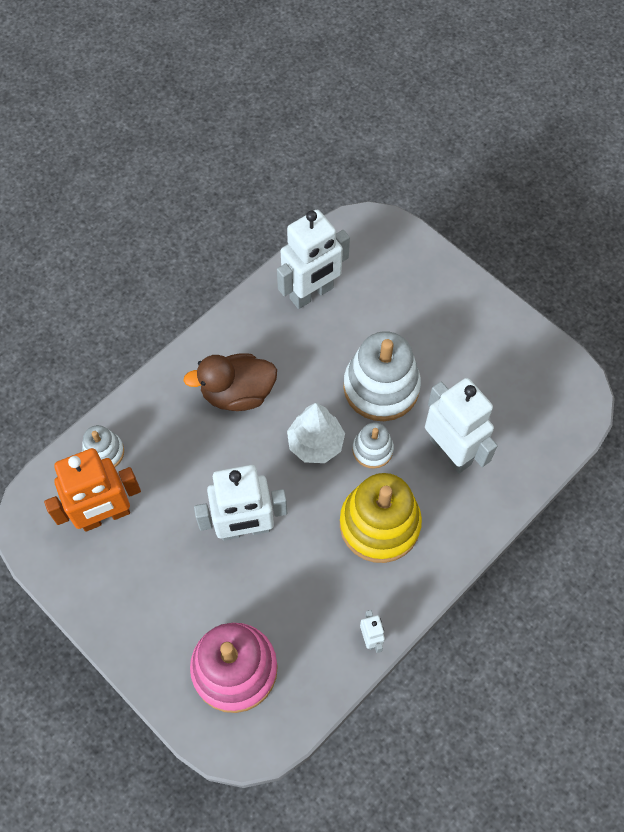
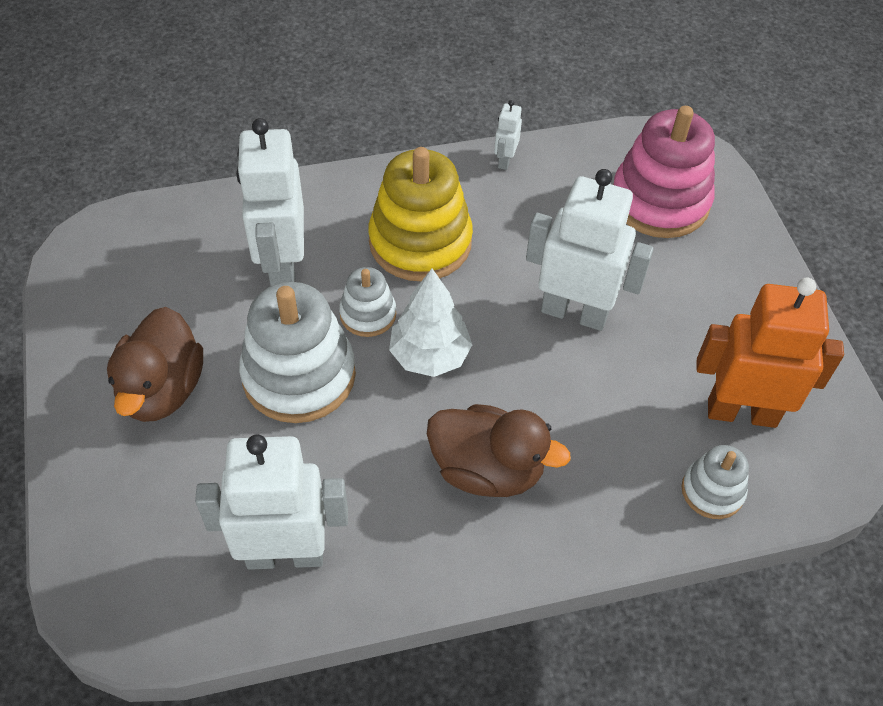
camera: 150 degrees left, 10 degrees down
none -> brown duck [107,307,203,422]

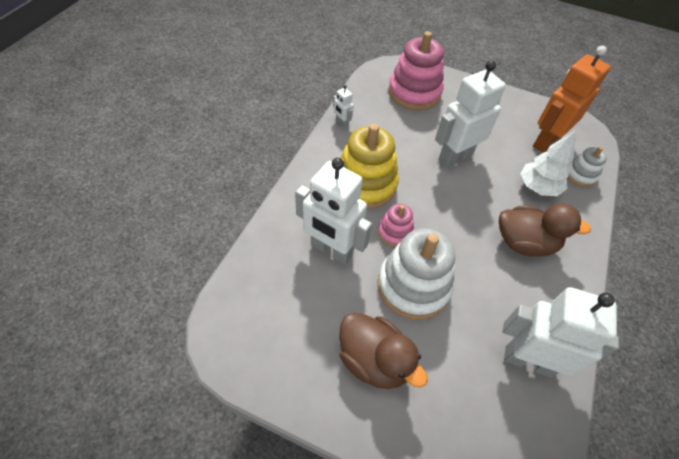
camera: 55 degrees left, 0 degrees up
white robot [195,434,348,570] -> white robot turned 75 degrees clockwise [503,287,619,377]
white stacking toy [339,267,396,337] -> pink stacking toy [378,204,414,247]
white tree [389,269,472,377] -> white tree moved to [521,130,576,196]
brown duck [427,404,571,497] -> brown duck turned 45 degrees clockwise [499,203,591,257]

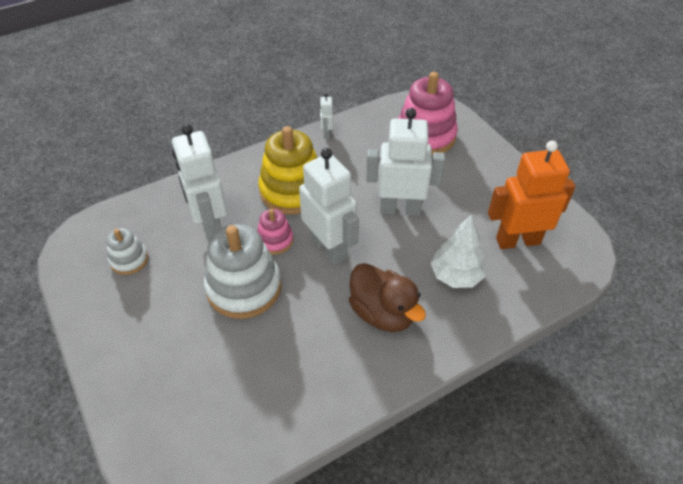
camera: 40 degrees right, 5 degrees down
brown duck [339,313,428,389] -> none
white robot [503,287,619,377] -> white robot moved to [299,148,359,265]
white stacking toy [568,147,607,187] -> white stacking toy moved to [106,228,148,275]

